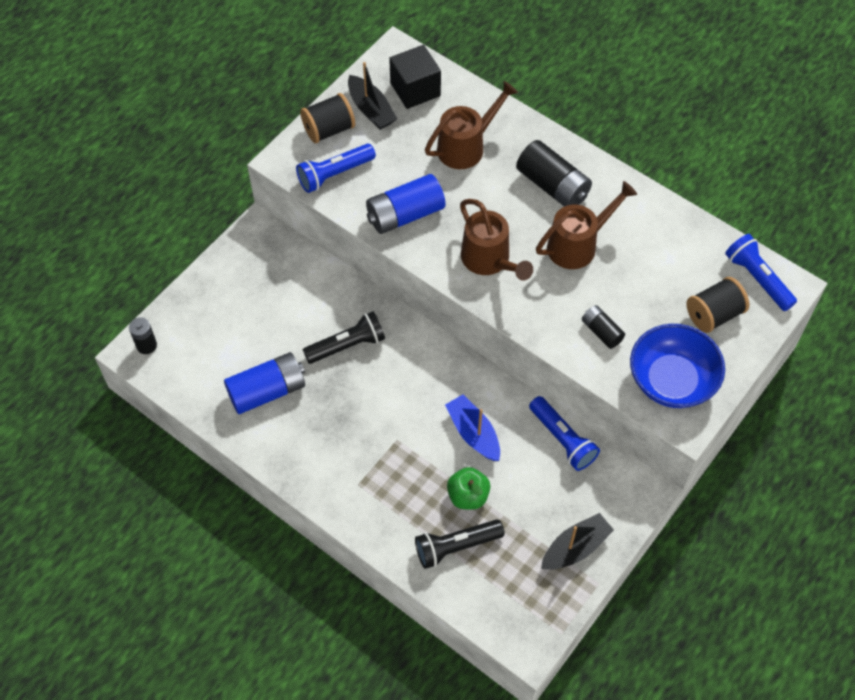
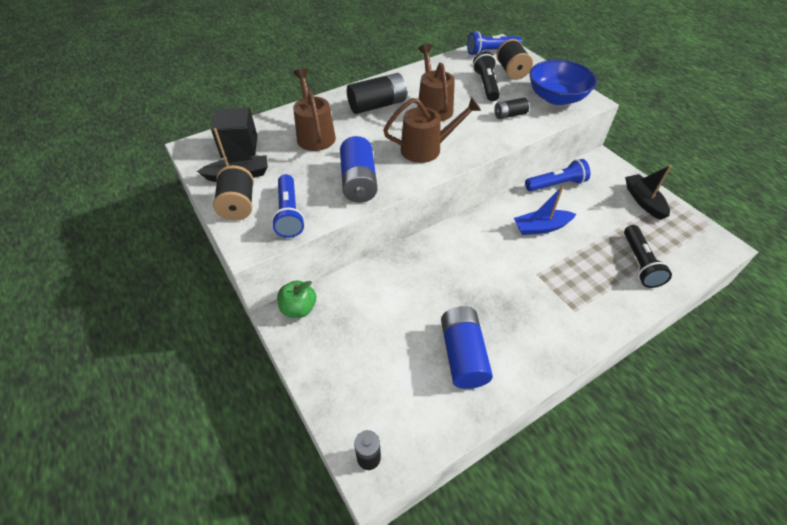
camera: 70 degrees left, 10 degrees down
black flashlight [303,311,385,364] -> black flashlight moved to [473,51,500,101]
green apple [447,467,490,509] -> green apple moved to [277,280,316,318]

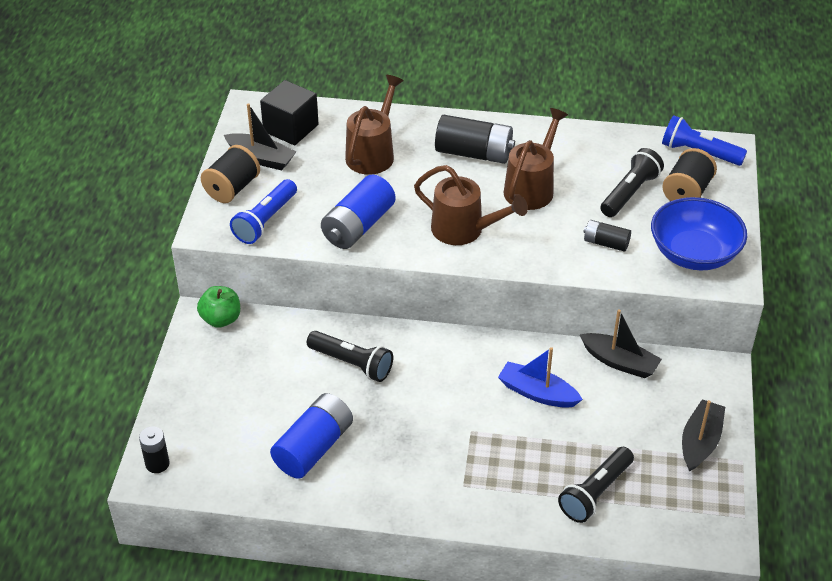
camera: 40 degrees right, 5 degrees down
blue flashlight [525,159,590,191] -> black boat [580,309,662,378]
none -> black flashlight [307,331,393,382]

